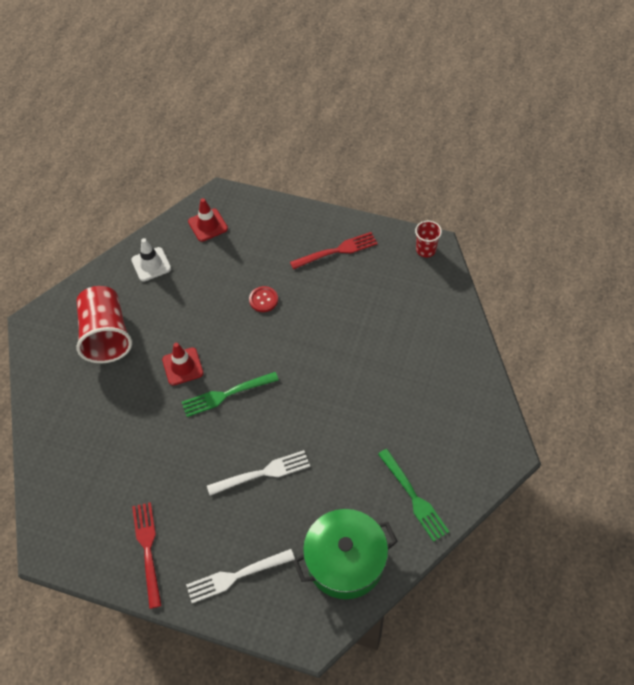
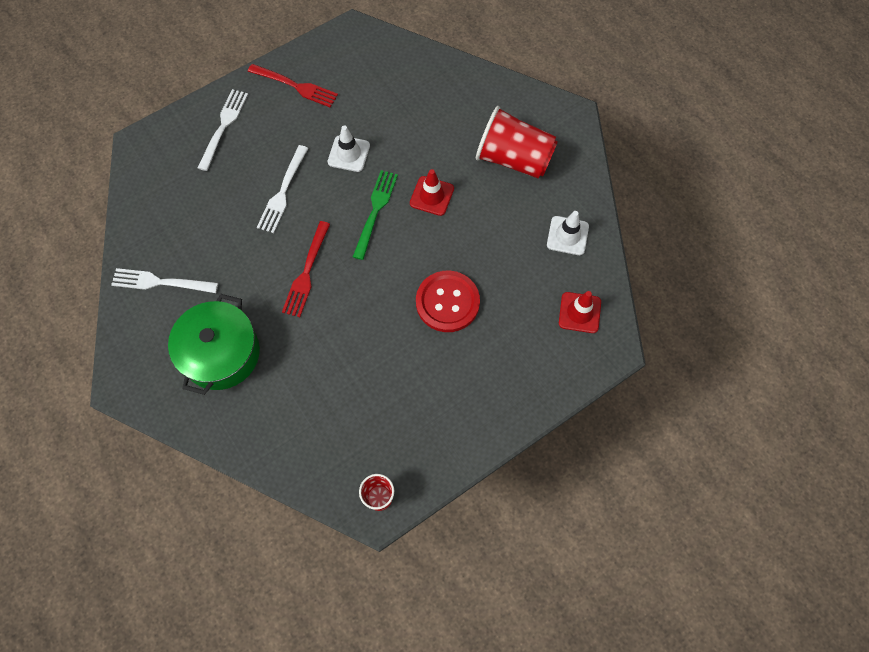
camera: 125 degrees right, 10 degrees up
red button [249,286,278,312] -> red button [416,271,480,332], size x1.91
red fork [290,232,378,269] -> red fork moved to [282,221,330,317]
green pot [293,509,398,599] -> green pot moved to [168,294,260,395]
green fork [378,449,450,542] -> white fork [111,268,218,293]
none -> white traffic cone [328,125,370,172]

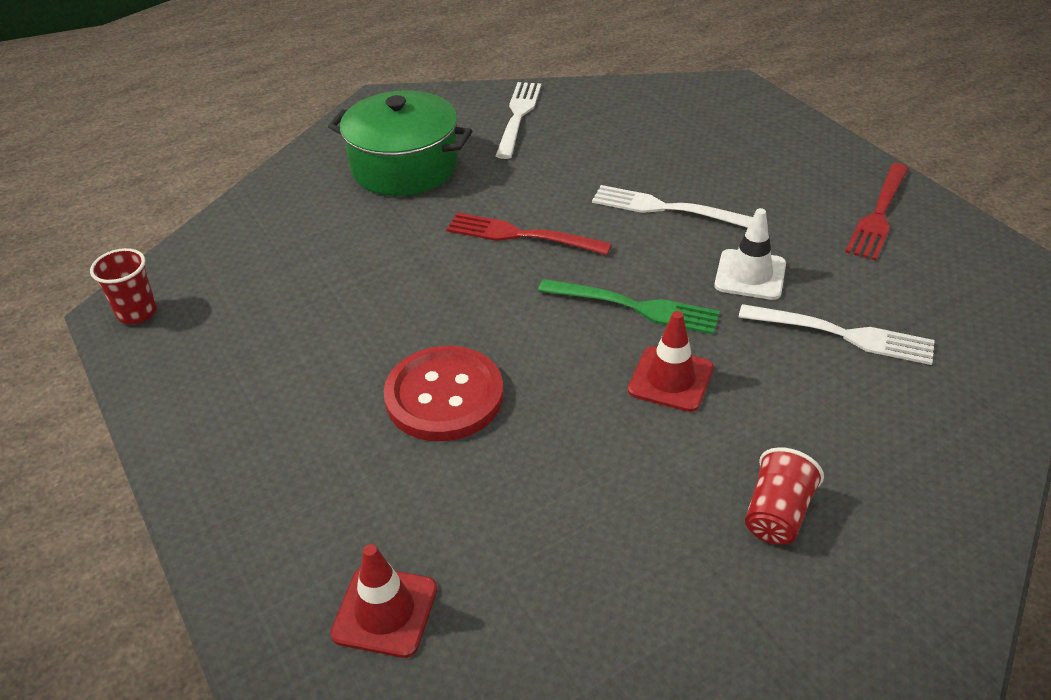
camera: 95 degrees right, 25 degrees down
white fork [198,89,248,171] -> white fork moved to [739,304,935,365]
red cup [476,106,558,179] -> red cup [745,447,824,545], size x0.51
white traffic cone [547,211,589,255] -> none

